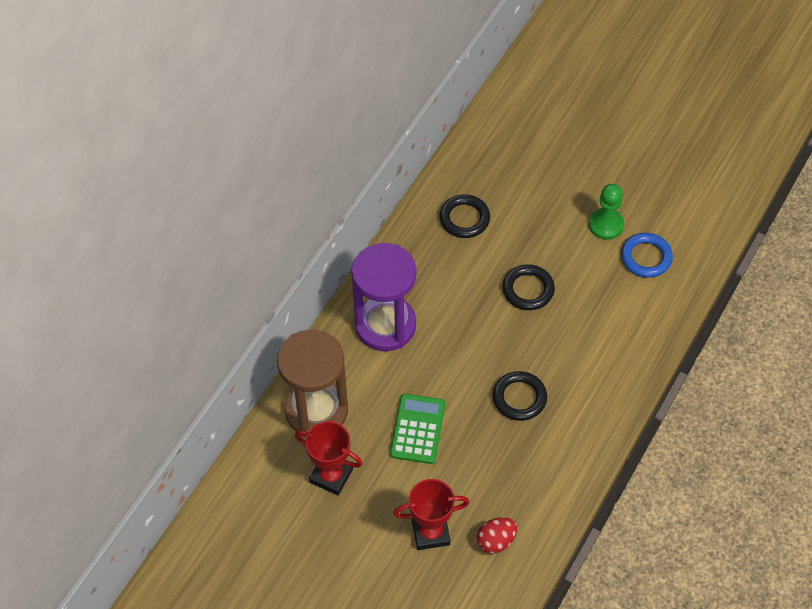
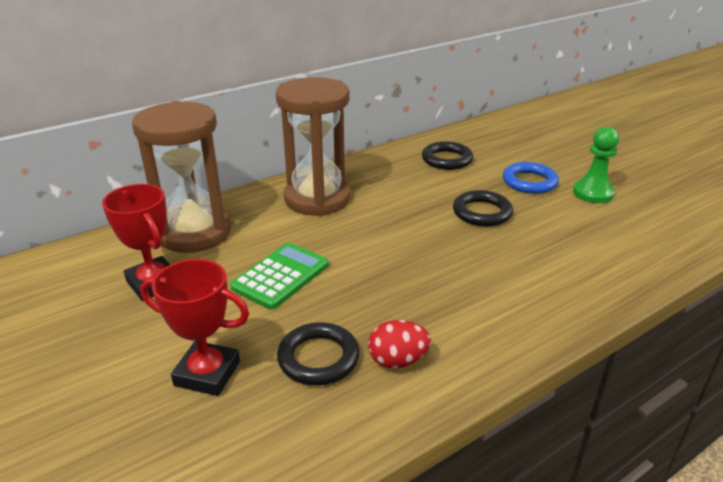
camera: 25 degrees right, 25 degrees down
purple hourglass [351,243,416,351] -> brown hourglass [276,77,351,216]
red egg [477,517,517,554] -> red egg moved to [368,320,431,368]
black ring [493,371,547,421] -> black ring moved to [277,322,360,385]
blue ring [621,233,673,278] -> blue ring moved to [503,162,559,194]

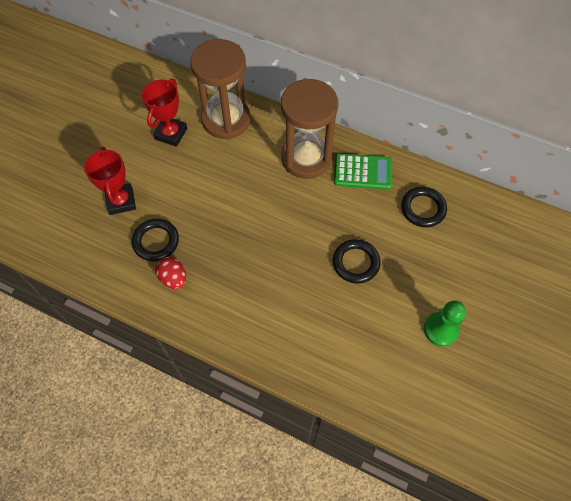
camera: 60 degrees right, 30 degrees up
green calculator [230,243,329,309] -> green calculator moved to [334,153,392,190]
blue ring [503,162,559,194] -> none

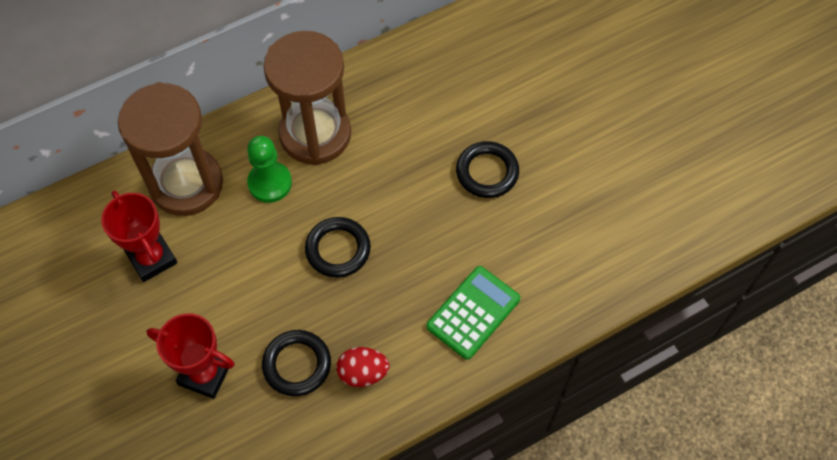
camera: 55 degrees left, 0 degrees up
green calculator [334,153,392,190] -> green calculator moved to [426,266,520,360]
black ring [401,187,447,227] -> black ring moved to [305,217,371,278]
green pawn [424,300,466,347] -> green pawn moved to [247,136,292,203]

